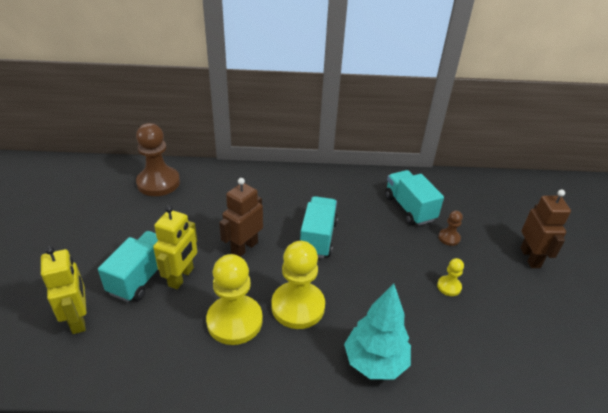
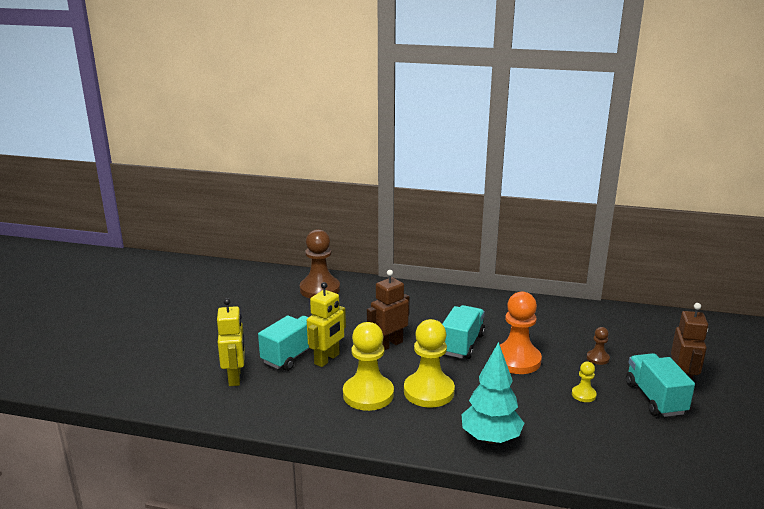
camera: 15 degrees right, 15 degrees down
turquoise truck [385,170,444,225] -> turquoise truck moved to [626,353,695,417]
none -> orange pawn [500,292,542,374]

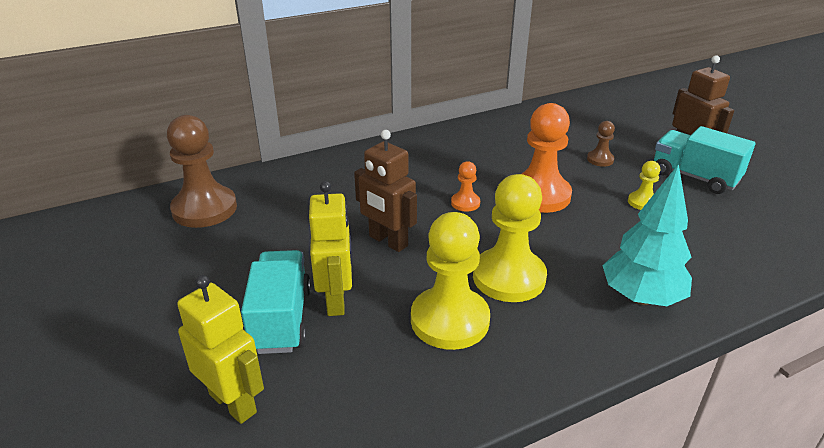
camera: 40 degrees left, 10 degrees up
brown robot [367,270,409,350] -> brown robot turned 60 degrees counterclockwise [354,130,417,252]
turquoise truck [442,305,485,359] -> orange pawn [451,161,480,211]

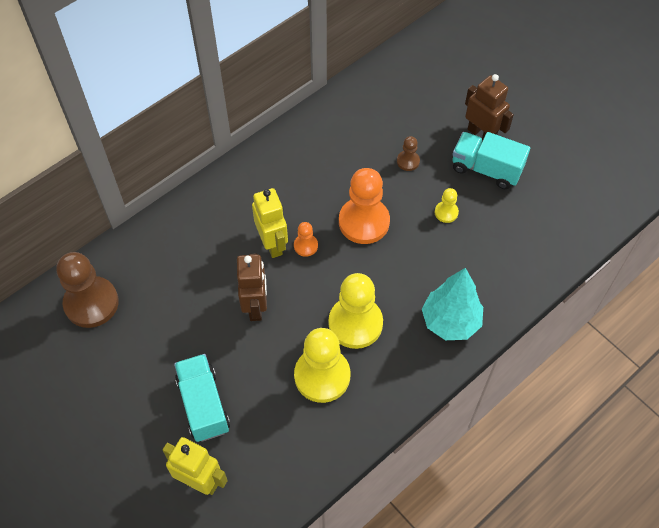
camera: 15 degrees left, 25 degrees up
yellow robot [309,181,352,316] -> yellow robot moved to [252,188,288,258]
brown robot [354,130,417,252] -> brown robot turned 120 degrees counterclockwise [237,254,267,321]

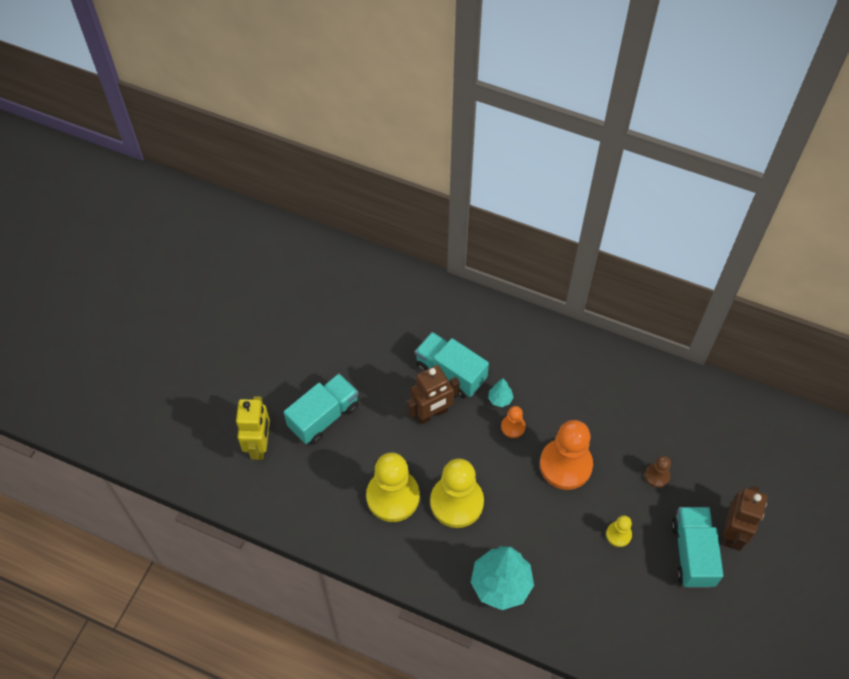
camera: 65 degrees right, 0 degrees up
brown pawn [56,252,119,328] -> none
yellow robot [252,188,288,258] -> turquoise tree [488,379,513,407]
none -> turquoise truck [415,332,489,398]

